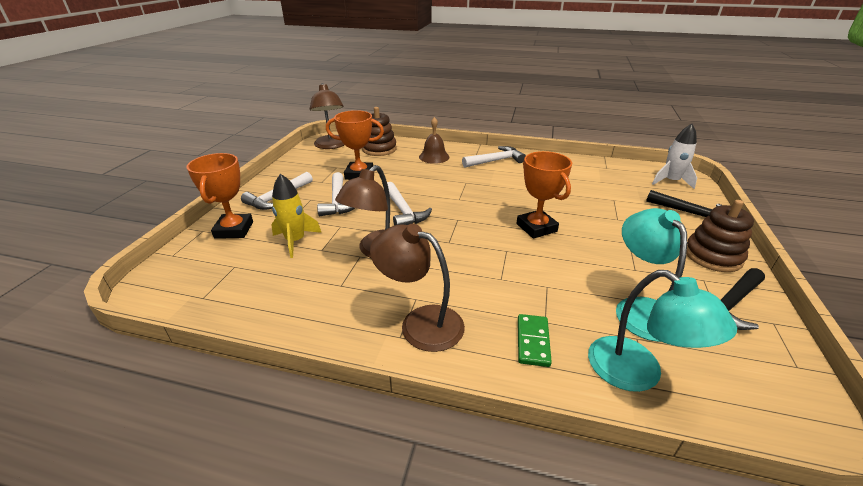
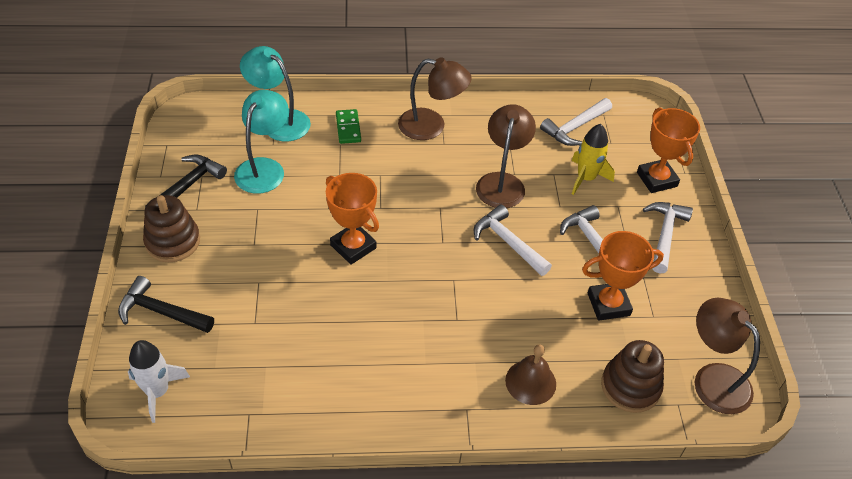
camera: 160 degrees right, 15 degrees up
white hammer [462,146,526,167] -> white hammer moved to [540,98,612,146]
turquoise lamp [616,208,687,342] -> turquoise lamp turned 135 degrees counterclockwise [234,90,289,194]

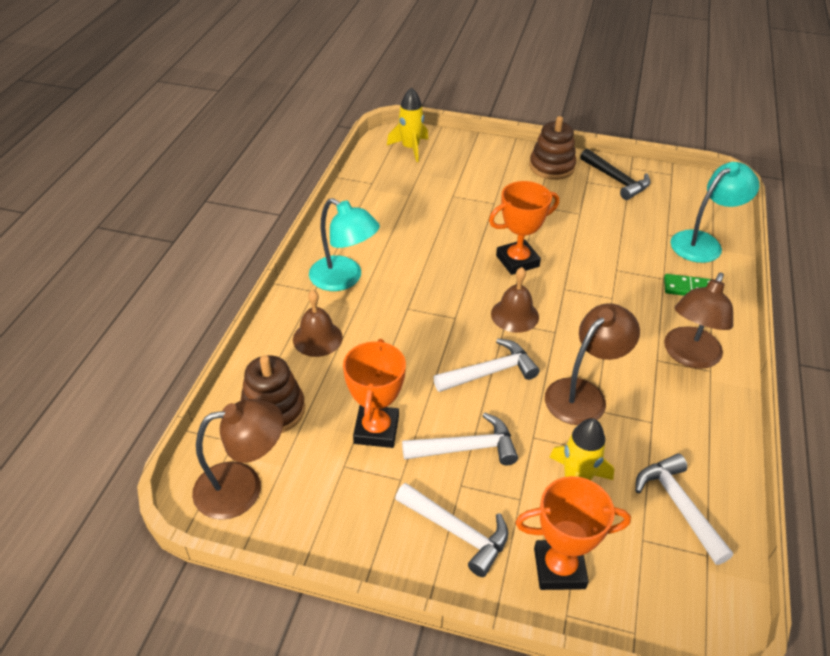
camera: 110 degrees right, 5 degrees down
black hammer [118,276,214,333] -> none
white rocket [128,340,190,423] -> yellow rocket [387,87,428,162]
turquoise lamp [234,90,289,194] -> turquoise lamp moved to [309,198,380,291]
brown lamp [476,104,536,208] -> brown lamp turned 75 degrees counterclockwise [545,303,640,425]
none -> brown bell [491,267,539,333]

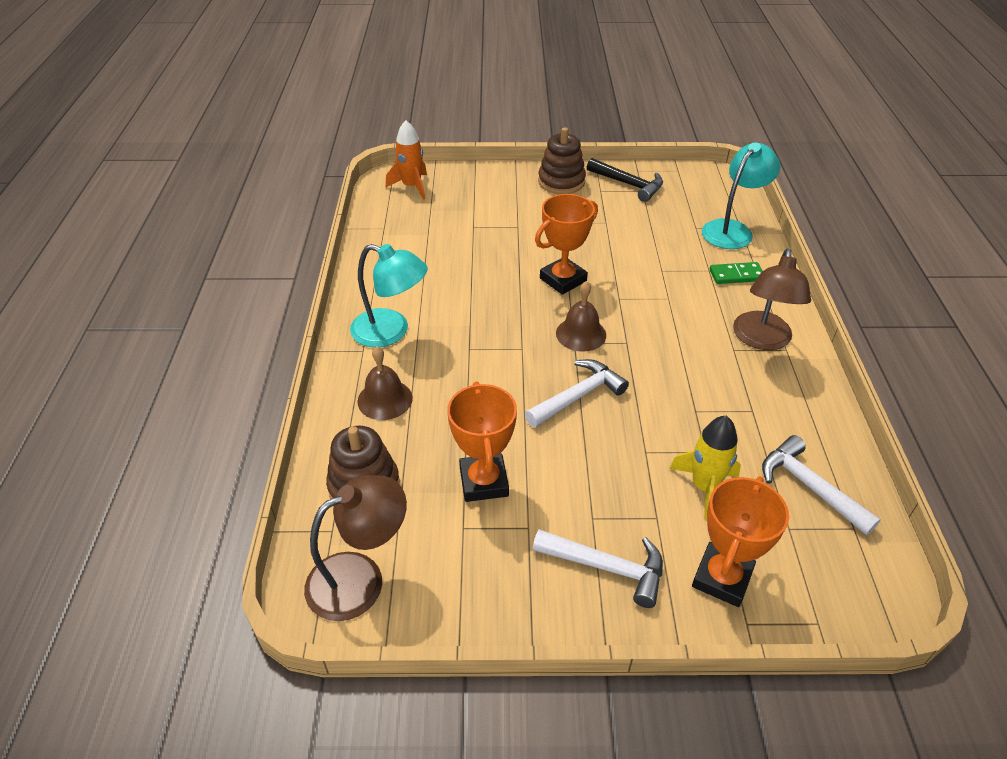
camera: 15 degrees left, 0 degrees up
yellow rocket [387,87,428,162] -> orange rocket [386,120,427,200]
white hammer [402,413,518,465] -> none
orange trophy [515,476,631,590] -> orange trophy turned 45 degrees counterclockwise [692,476,789,607]
brown lamp [545,303,640,425] -> none

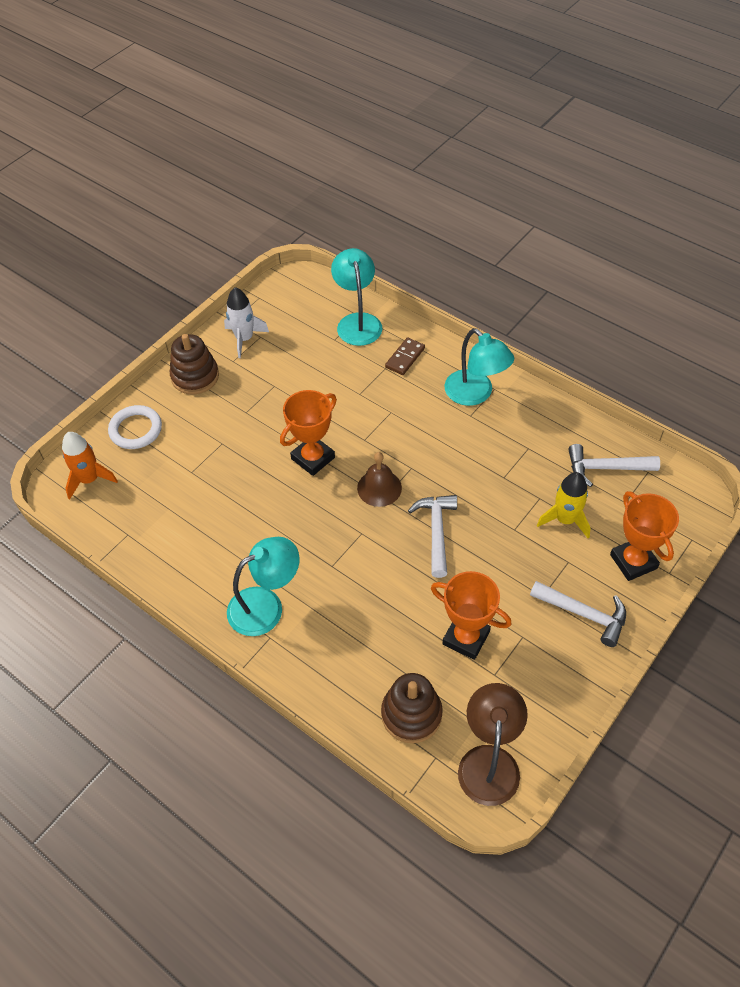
camera: 50 degrees left, 10 degrees up
brown bell [357,346,413,420] -> none
white hammer [532,529,663,608] -> white hammer turned 60 degrees clockwise [530,581,626,647]
orange trophy [535,194,598,295] -> orange trophy turned 45 degrees clockwise [280,390,337,476]
black hammer [587,158,663,202] -> white rocket [224,287,269,358]
green domino [710,262,763,284] -> brown domino [385,337,425,375]
brown lamp [733,248,811,350] -> turquoise lamp [444,328,514,406]
none -> white ring [108,405,162,449]

